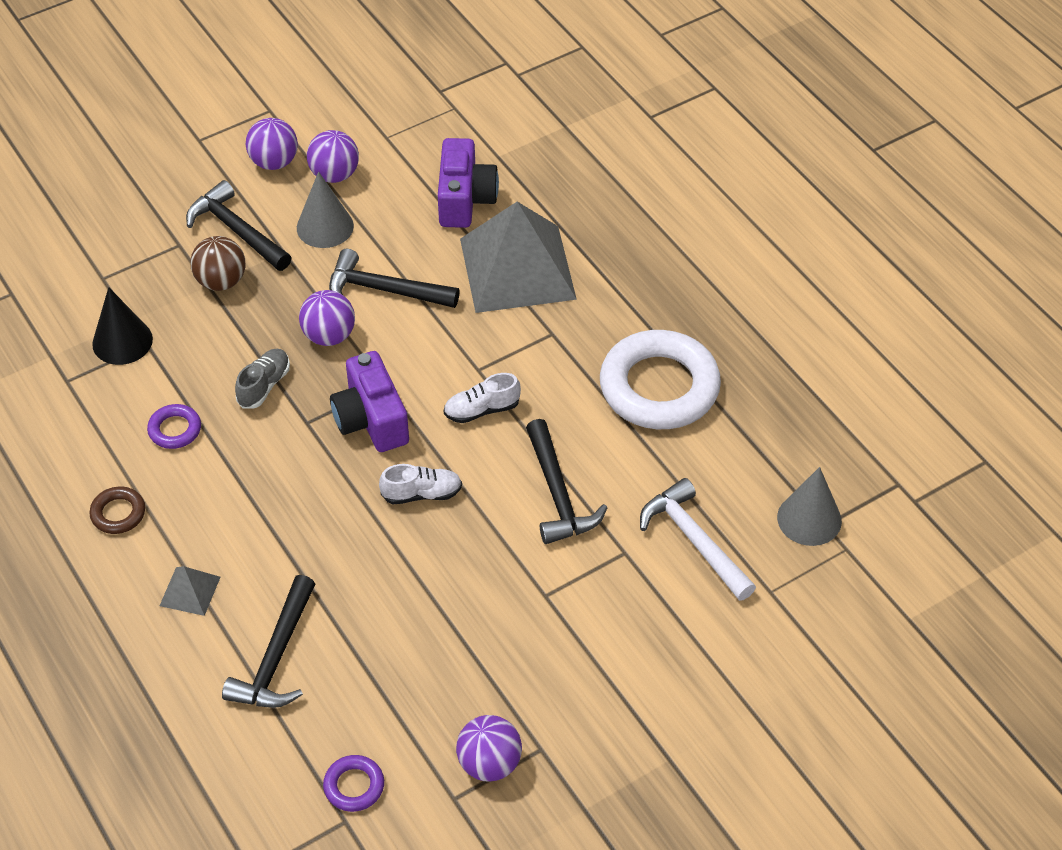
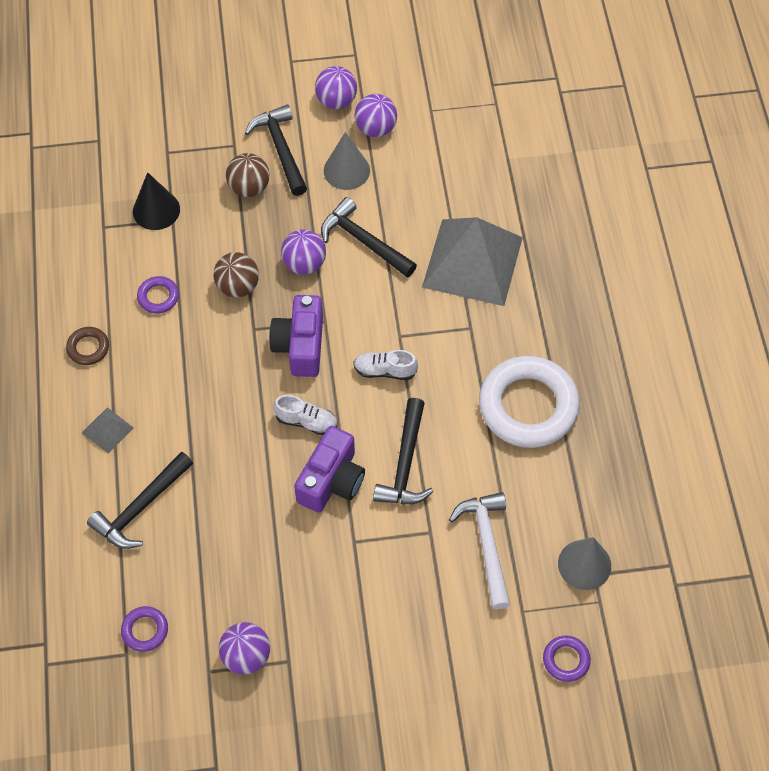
camera: 25 degrees right, 10 degrees up
grey shoe [235,349,290,409] -> brown ball [213,252,259,298]
purple camera [438,138,499,228] -> purple camera moved to [294,426,365,513]
none -> purple ring [543,635,591,682]

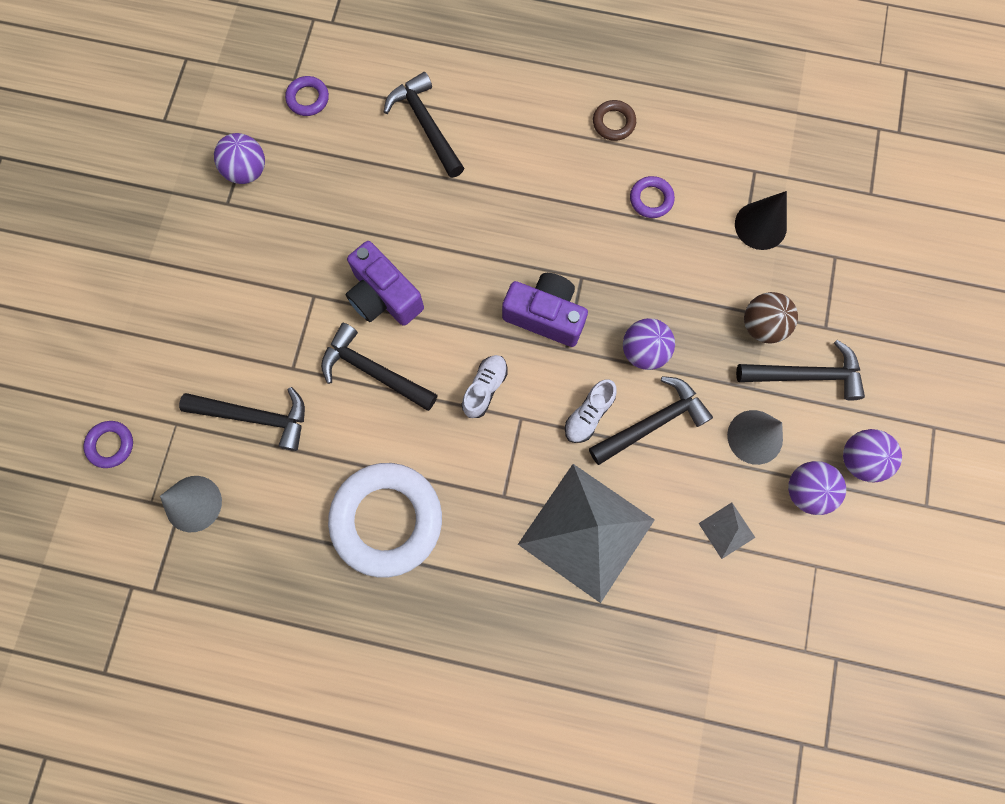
camera: 110 degrees right, 15 degrees up
grey pyramid [82,407,133,454] -> grey pyramid moved to [698,503,756,559]
brown ball [213,252,259,298] -> none
white shoe [273,395,337,435] -> white shoe moved to [565,379,617,443]
white hammer [449,492,510,609] -> black hammer [179,387,305,451]

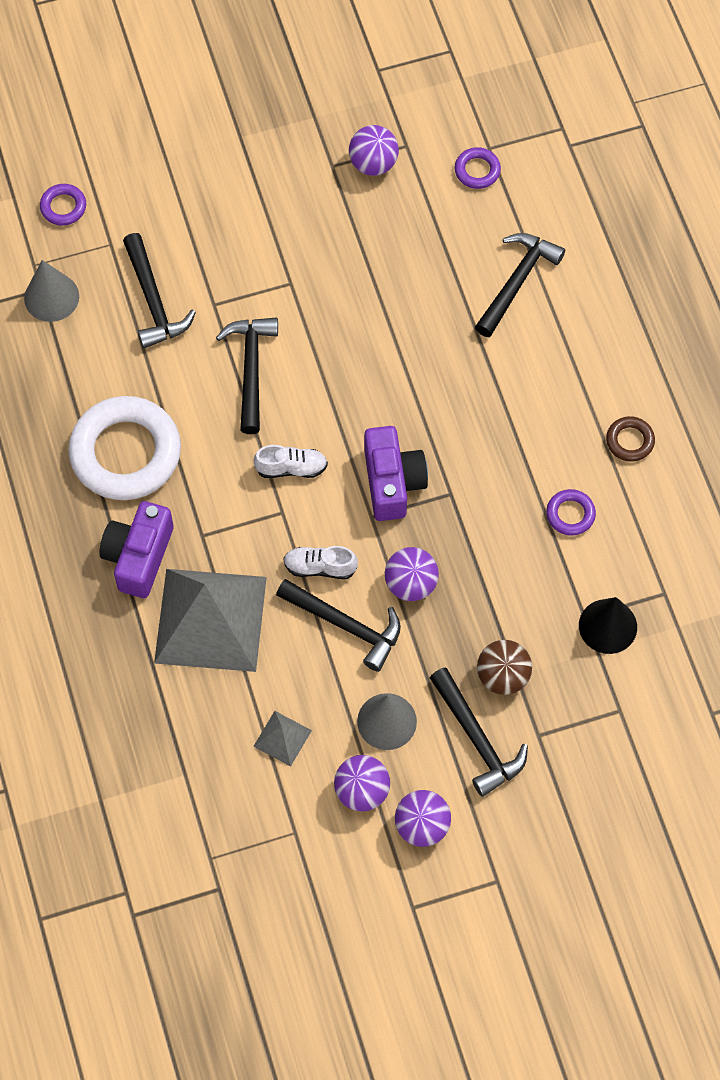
camera: 60 degrees right, 10 degrees down
purple camera [345,241,424,326] -> purple camera moved to [99,501,174,598]

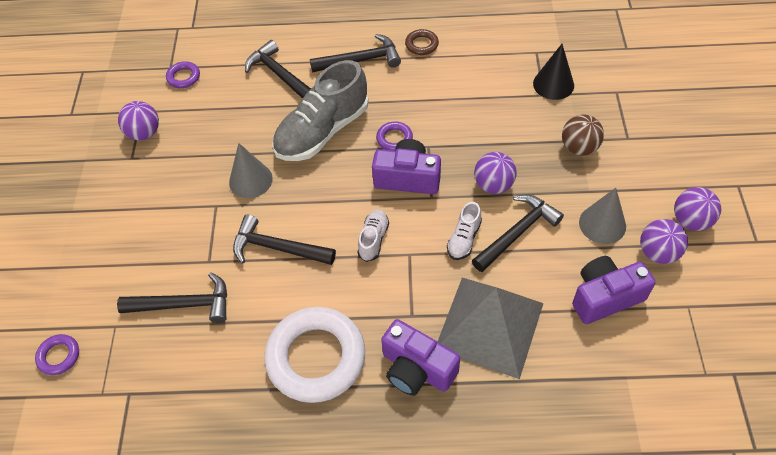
camera: 70 degrees left, 10 degrees down
grey cone [24,260,79,322] -> grey cone moved to [229,143,273,198]
grey pyramid [253,711,312,766] -> purple camera [572,256,656,324]
black hammer [430,667,528,797] -> black hammer moved to [310,34,401,73]
purple ring [546,489,596,536] -> purple ring moved to [376,121,413,151]
none -> grey shoe [272,60,369,161]

